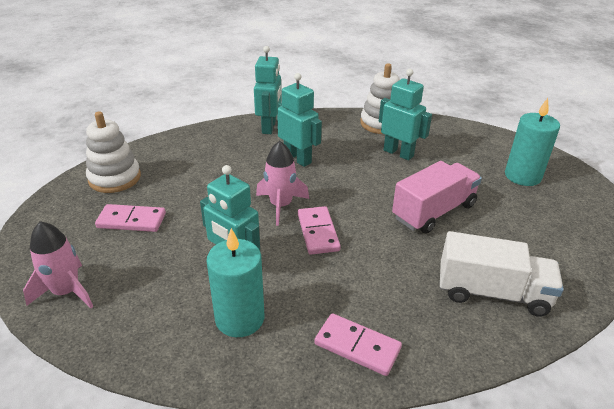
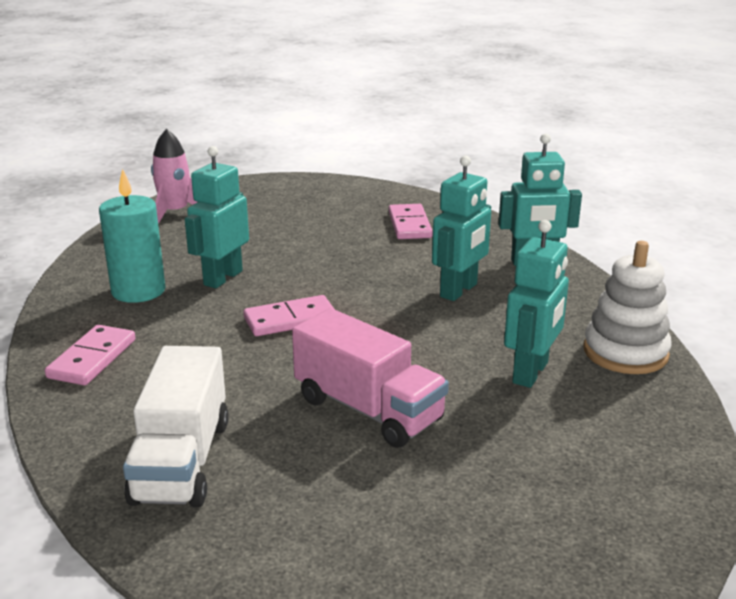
camera: 80 degrees right, 10 degrees down
white stacking toy [86,111,141,193] -> none
pink domino [95,204,166,232] -> pink domino moved to [388,204,433,239]
pink rocket [256,141,309,226] -> none
turquoise candle [505,98,560,186] -> none

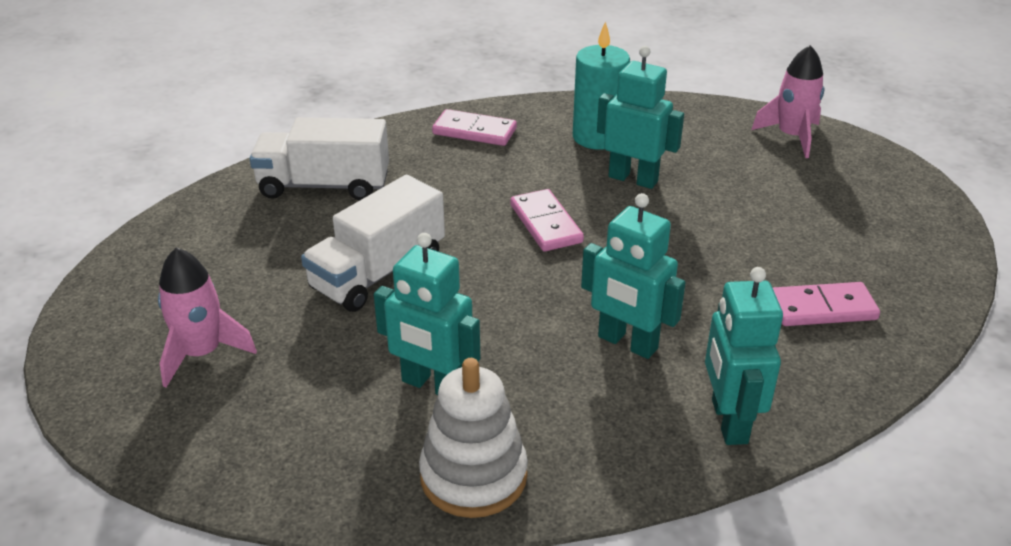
camera: 90 degrees right, 10 degrees up
pink truck [292,308,449,448] -> white truck [301,175,445,312]
none -> pink rocket [158,247,257,387]

